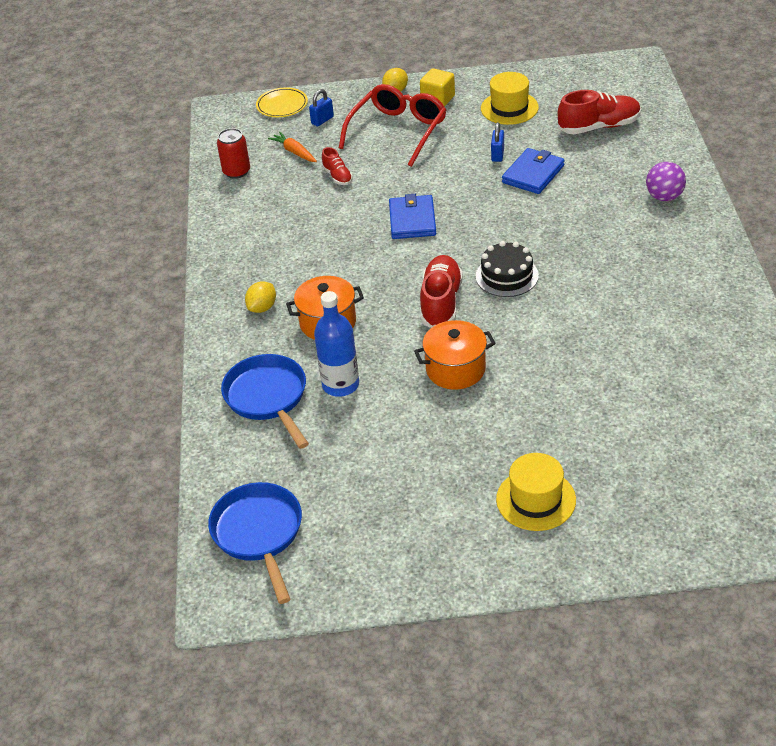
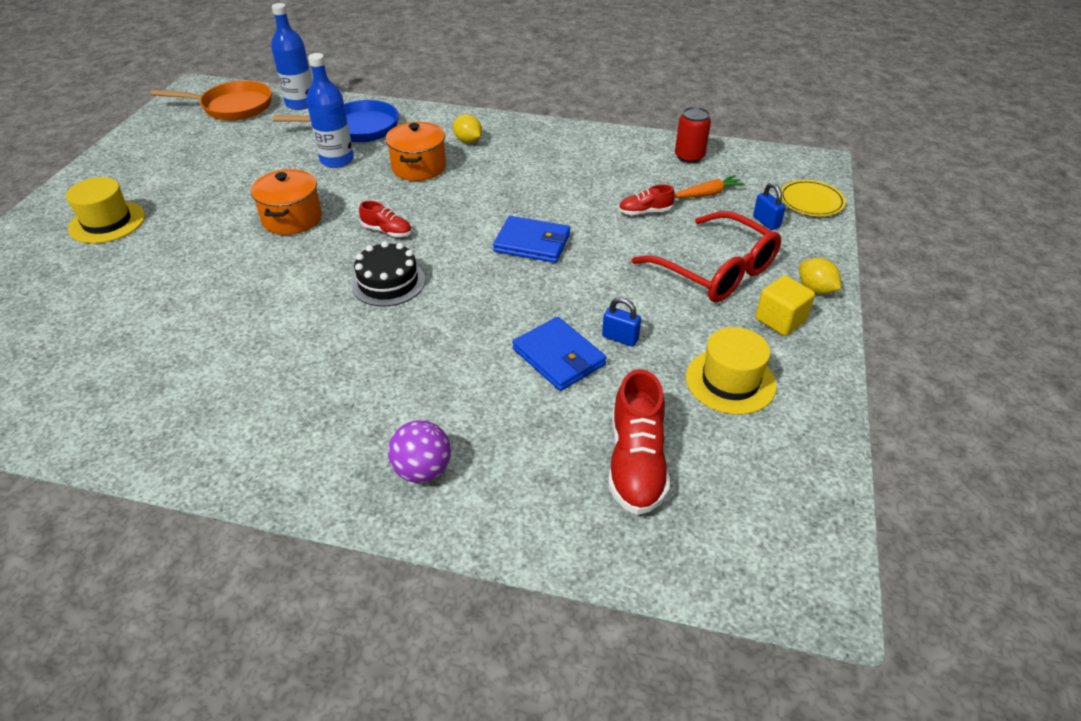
camera: 105 degrees right, 0 degrees up
blue pan [208,482,302,604] -> orange pan [150,81,272,121]
red shoe [420,255,463,328] -> red shoe [359,201,412,237], size x0.54
none -> blue bottle [271,3,312,110]

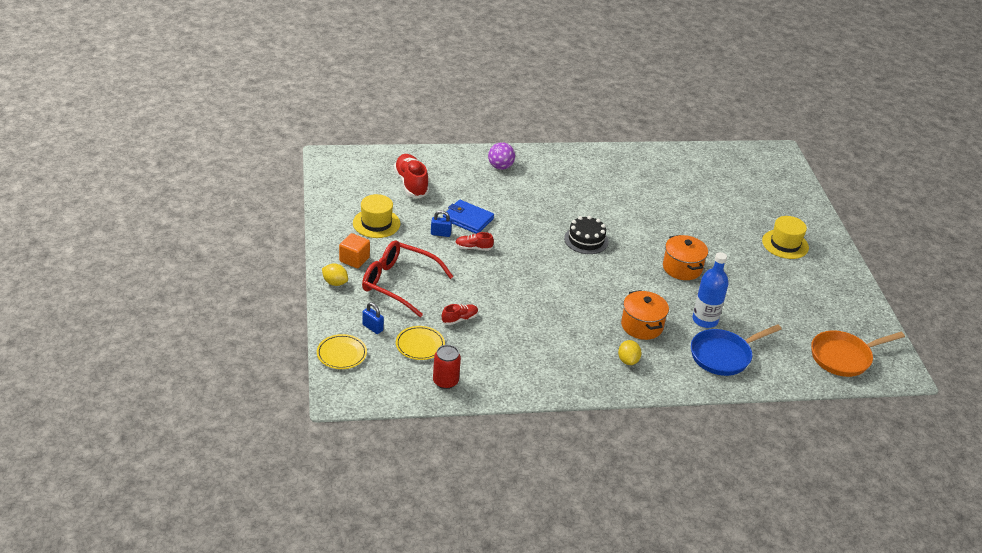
camera: 155 degrees right, 5 degrees down
blue bottle [271,3,312,110] -> none
red shoe [359,201,412,237] -> red shoe moved to [455,232,494,251]
yellow lemon [453,114,482,143] -> yellow lemon turned 60 degrees clockwise [618,340,642,365]
blue wallet [493,216,570,263] -> none
orange carrot [675,175,745,198] -> yellow plate [396,326,445,360]
yellow cube [755,275,815,336] -> orange cube [339,233,370,268]

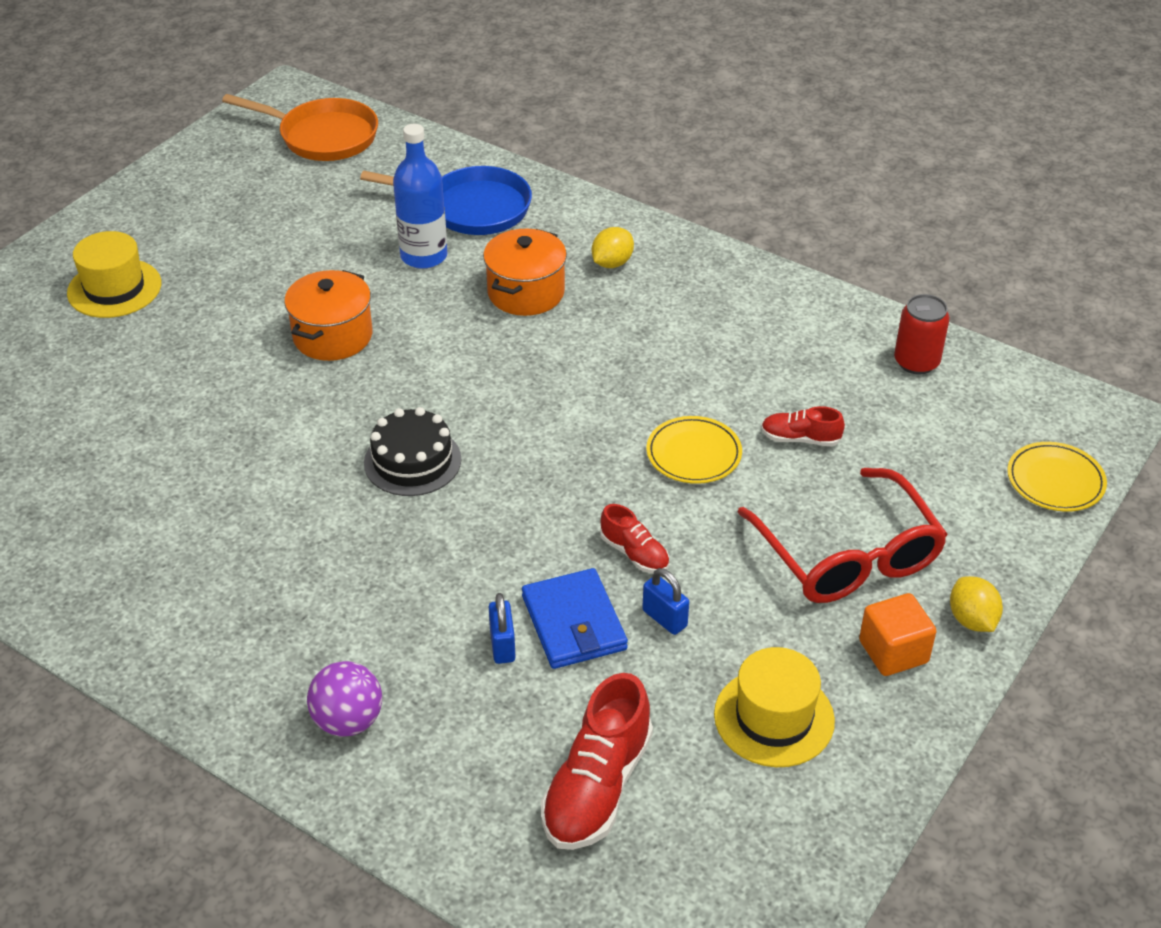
camera: 135 degrees left, 5 degrees up
blue padlock [362,302,384,334] -> blue padlock moved to [489,593,515,664]
yellow plate [396,326,445,360] -> yellow plate moved to [647,416,742,484]

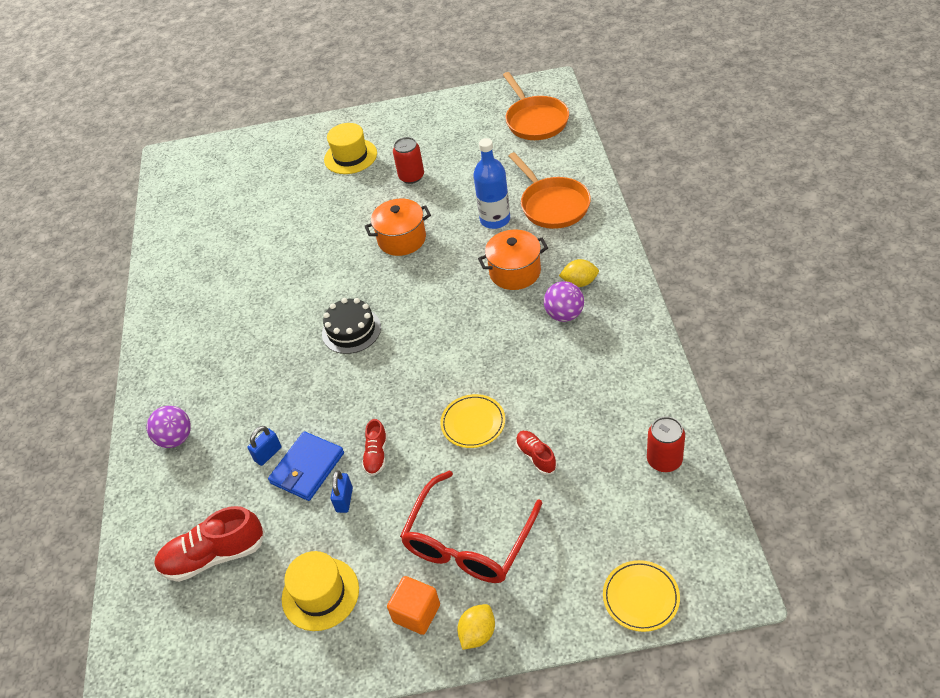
camera: 55 degrees right, 5 degrees up
blue pan [360,166,532,235] -> orange pan [509,152,591,229]
none -> red can [393,137,424,184]
none -> purple ball [544,281,584,322]

